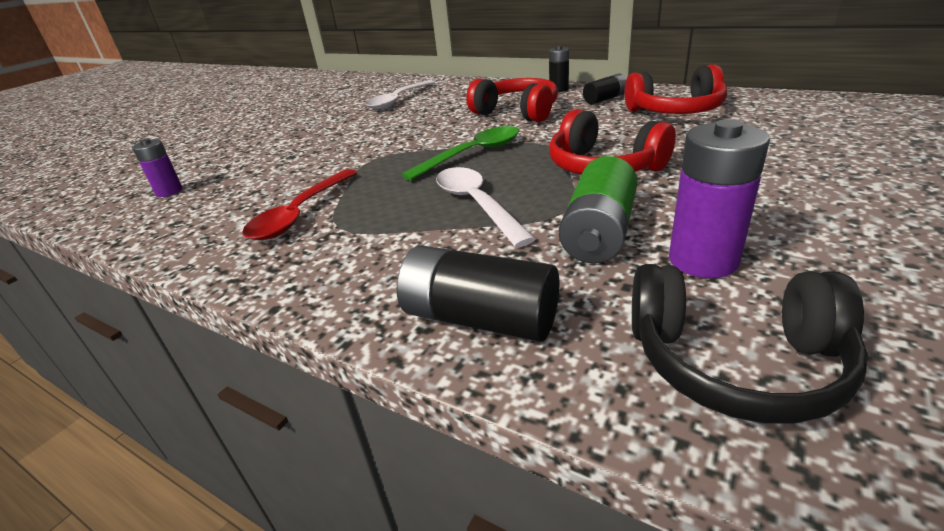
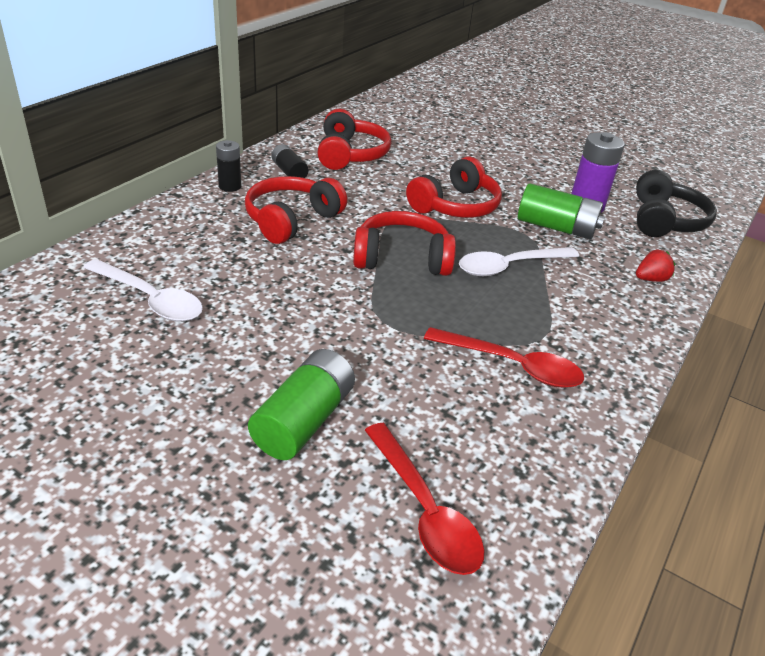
camera: 95 degrees left, 5 degrees up
purple battery [132,139,182,197] -> red spoon [365,423,485,575]
black battery [397,246,559,342] -> red strawberry [636,250,675,282]
green spoon [401,126,519,181] -> red headphones [353,211,456,276]
none -> green battery [248,349,355,460]

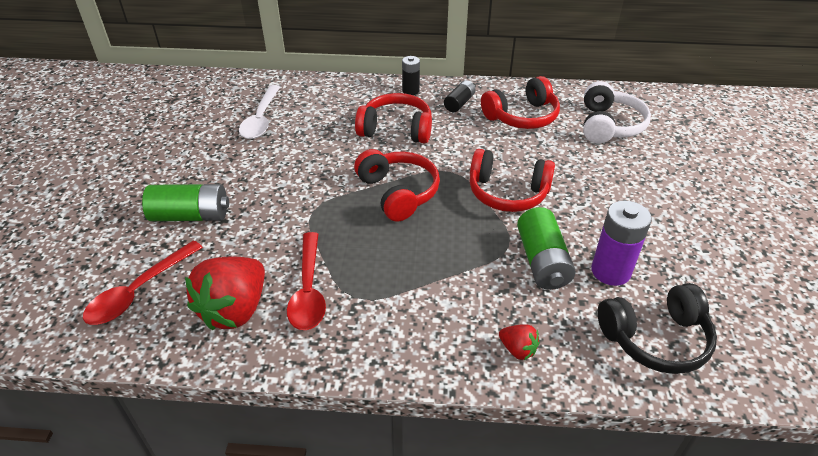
camera: 65 degrees right, 5 degrees up
white spoon [459,247,579,276] -> none
none -> red strawberry [185,257,265,330]
none -> white headphones [583,81,651,143]

